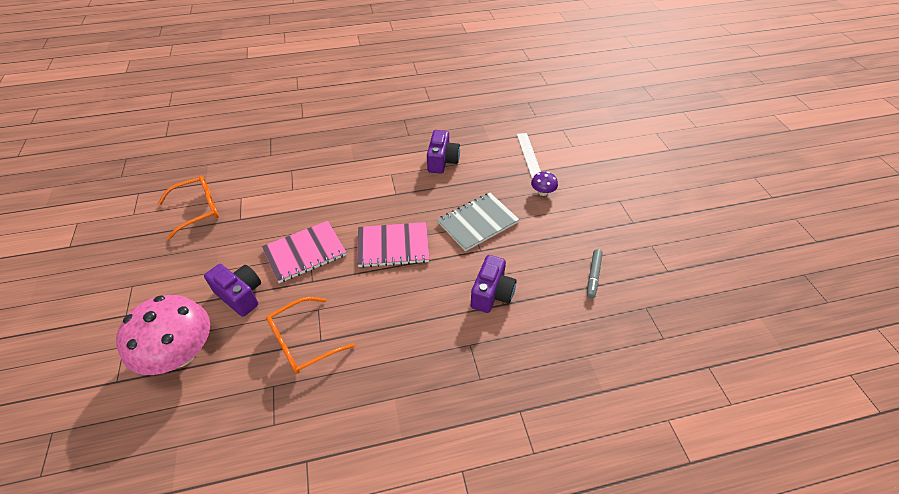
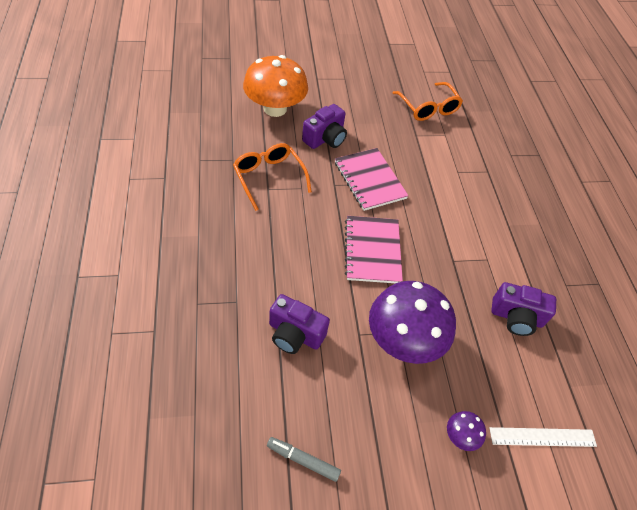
camera: 90 degrees right, 5 degrees up
pink mushroom [116,295,210,375] -> orange mushroom [243,55,308,117]
grey notebook [437,193,519,251] -> purple mushroom [369,281,456,364]

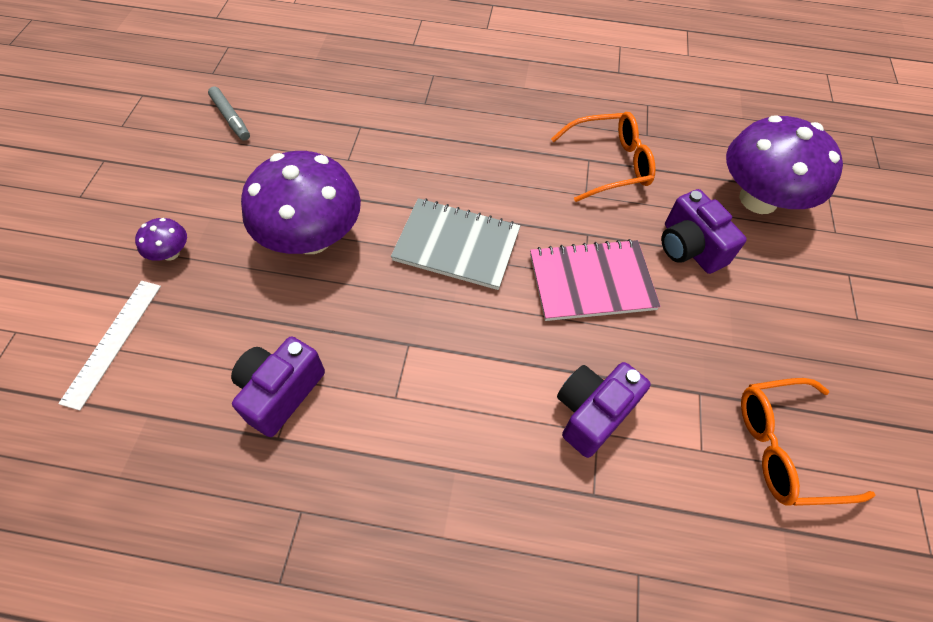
camera: 110 degrees right, 5 degrees up
orange mushroom [243,55,308,117] -> purple mushroom [726,116,843,214]
grey marker [267,437,341,482] -> grey marker turned 105 degrees clockwise [208,86,250,141]
purple camera [269,294,330,354] -> purple camera moved to [557,362,651,458]
pink notebook [345,216,403,283] -> grey notebook [391,198,520,290]

